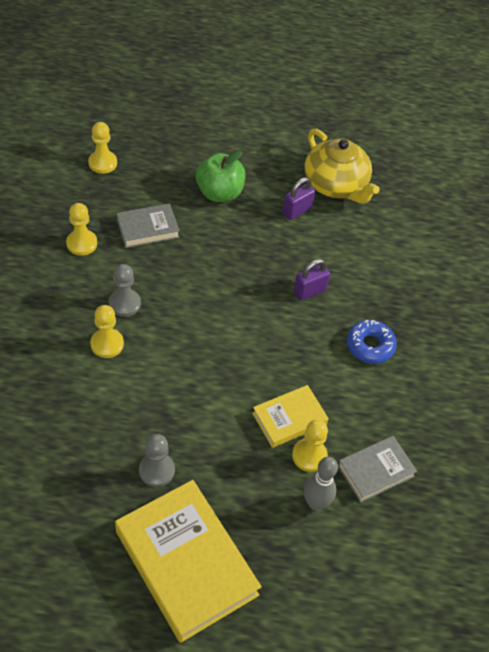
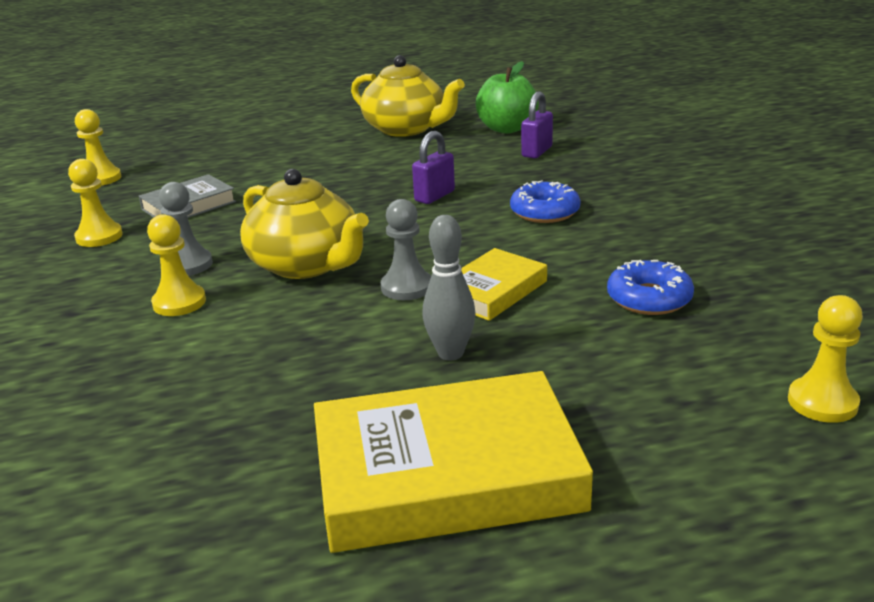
camera: 15 degrees left, 25 degrees down
yellow book [115,480,262,643] -> yellow book turned 45 degrees counterclockwise [314,371,593,553]
grey pawn [139,434,175,487] -> grey pawn moved to [381,199,431,300]
green apple [196,151,246,202] -> green apple moved to [476,61,539,133]
purple padlock [282,177,315,220] -> purple padlock moved to [521,91,553,158]
yellow pawn [292,419,328,472] -> yellow pawn moved to [788,295,863,423]
grey bowling pin [304,457,338,510] -> grey bowling pin moved to [422,215,476,360]
grey book [338,436,417,503] -> blue donut [607,260,694,315]
none -> yellow teapot [240,169,369,279]

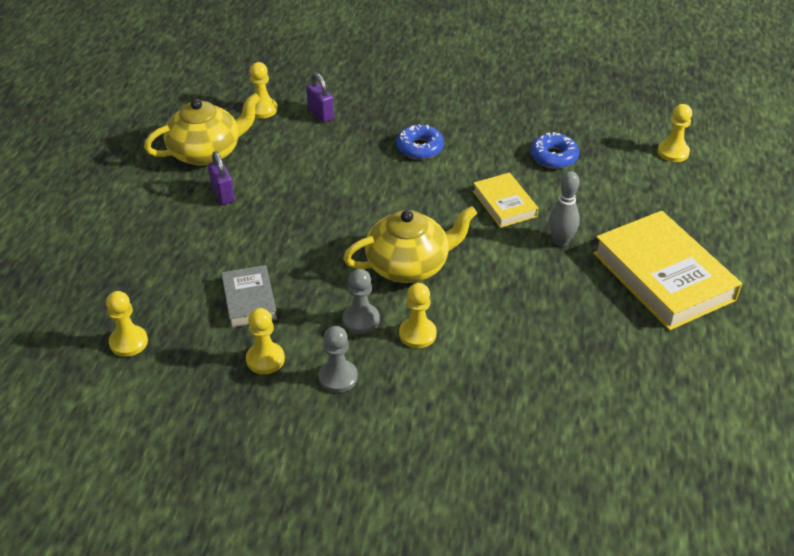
camera: 65 degrees left, 15 degrees up
yellow book [314,371,593,553] -> yellow book turned 45 degrees counterclockwise [593,211,742,330]
grey pawn [381,199,431,300] -> grey pawn moved to [318,326,358,393]
purple padlock [412,131,455,204] -> purple padlock moved to [208,151,235,205]
green apple [476,61,539,133] -> yellow pawn [250,62,278,118]

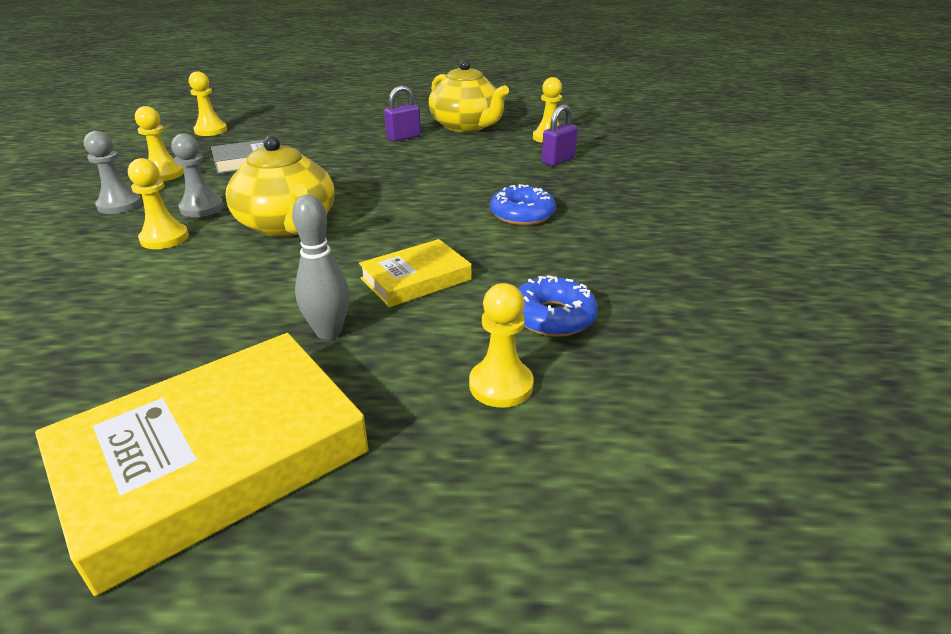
camera: 80 degrees right, 10 degrees down
yellow pawn [658,104,692,162] -> yellow pawn moved to [469,283,534,408]

